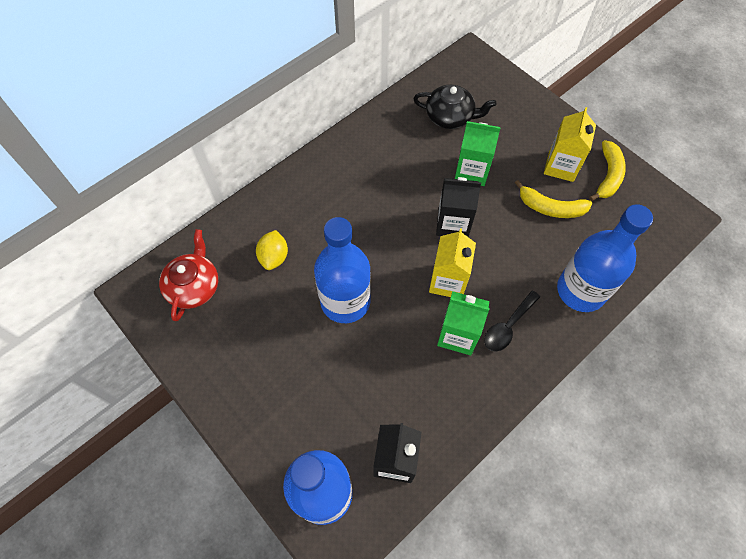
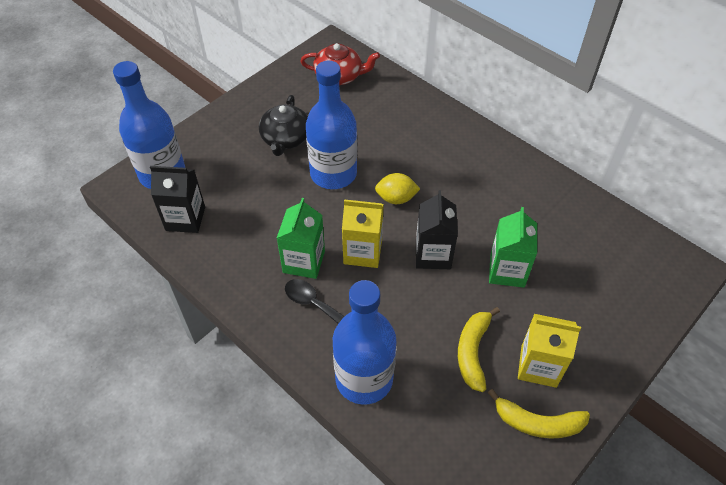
camera: 85 degrees right, 10 degrees down
yellow lemon [256,230,288,270] -> yellow lemon moved to [375,173,420,204]
black teapot [413,85,496,129] -> black teapot moved to [259,95,308,156]

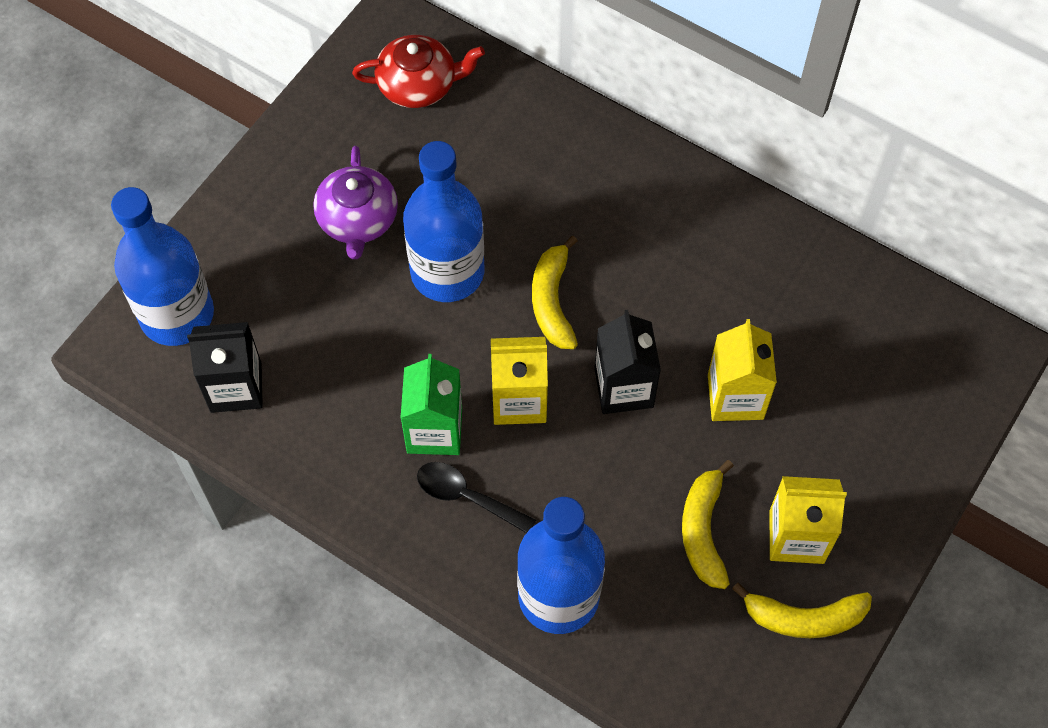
camera: 10 degrees left, 10 degrees up
black teapot [259,95,308,156] -> purple teapot [313,146,398,259]
yellow lemon [375,173,420,204] -> yellow banana [532,236,578,349]
green carton [489,207,537,288] -> yellow carton [708,319,777,421]

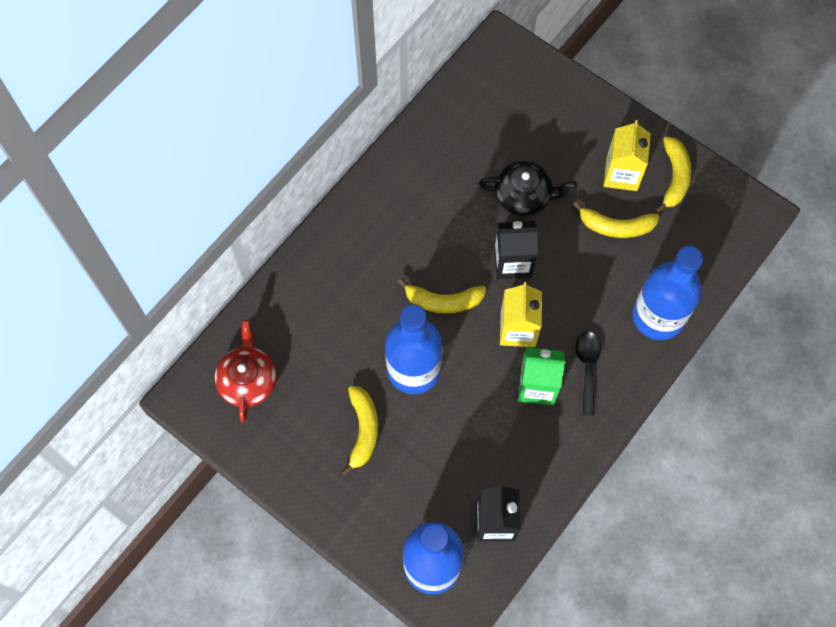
camera: 85 degrees left, 5 degrees up
purple teapot [313,146,398,259] -> yellow banana [341,386,378,476]
black spoon [417,462,536,533] -> black spoon turned 150 degrees clockwise [575,331,601,415]
yellow carton [708,319,777,421] -> black teapot [479,161,577,216]

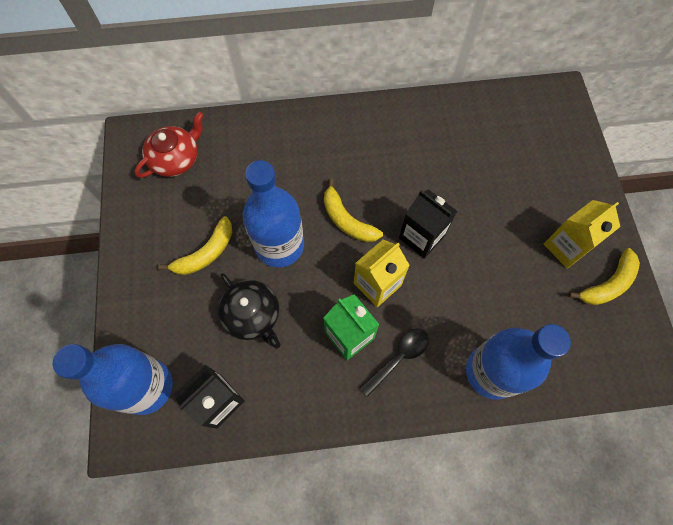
camera: 45 degrees right, 0 degrees up
black teapot [479,161,577,216] -> black teapot moved to [218,273,281,349]
yellow banana [573,201,660,238] -> none

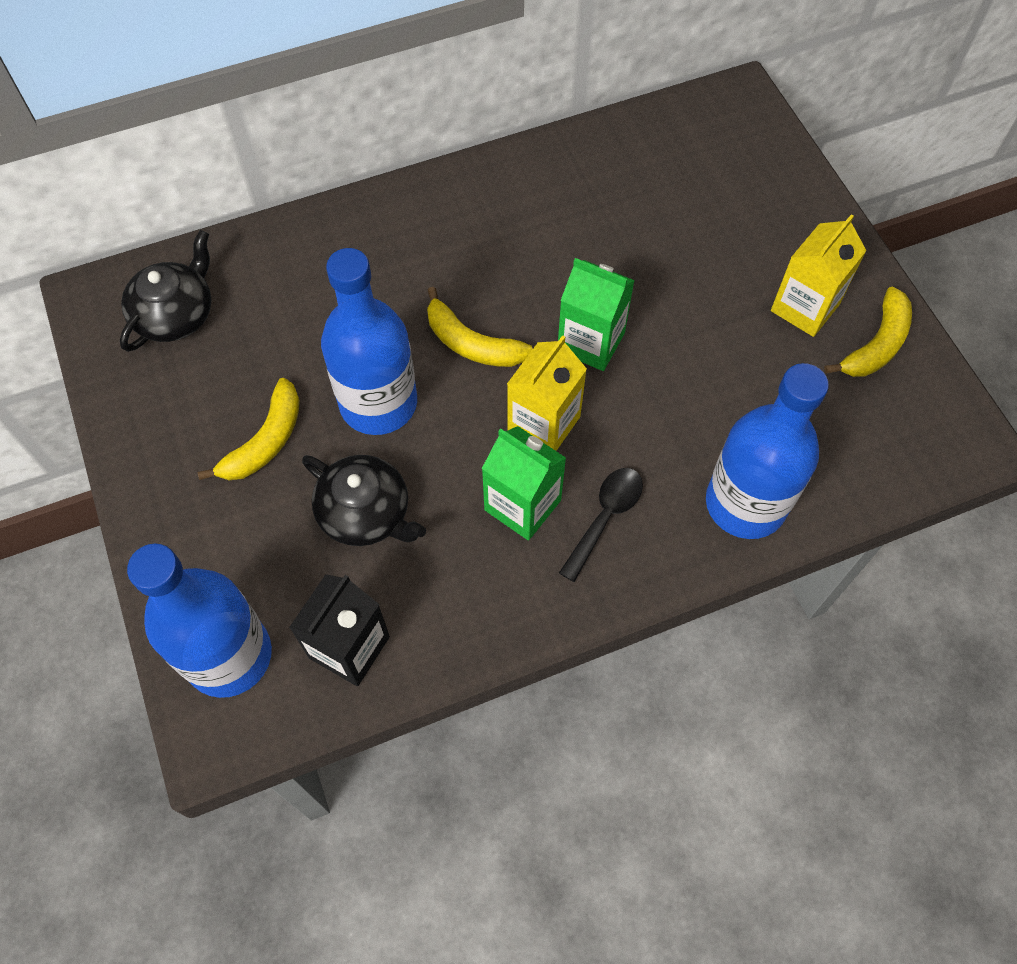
camera: 15 degrees left, 5 degrees down
red teapot [134,112,204,178] -> black teapot [120,230,211,352]
black carton [399,189,458,259] -> green carton [558,258,635,371]

